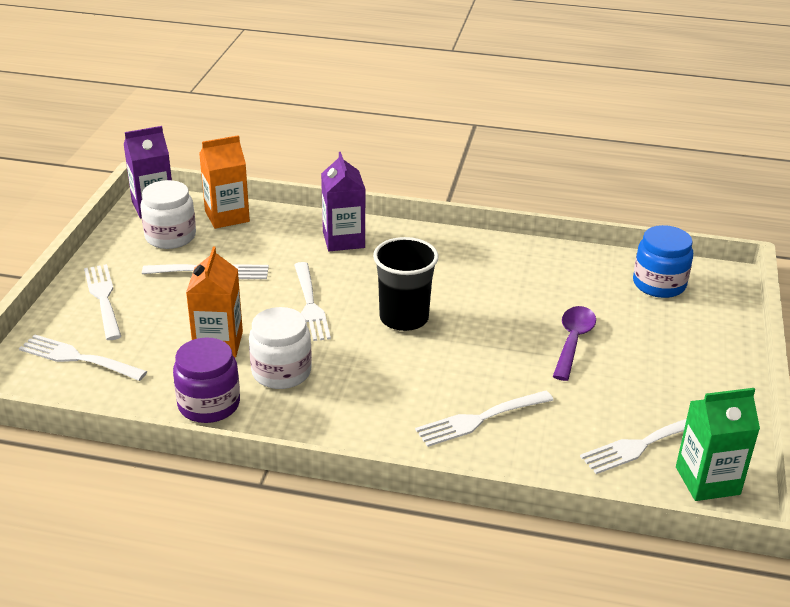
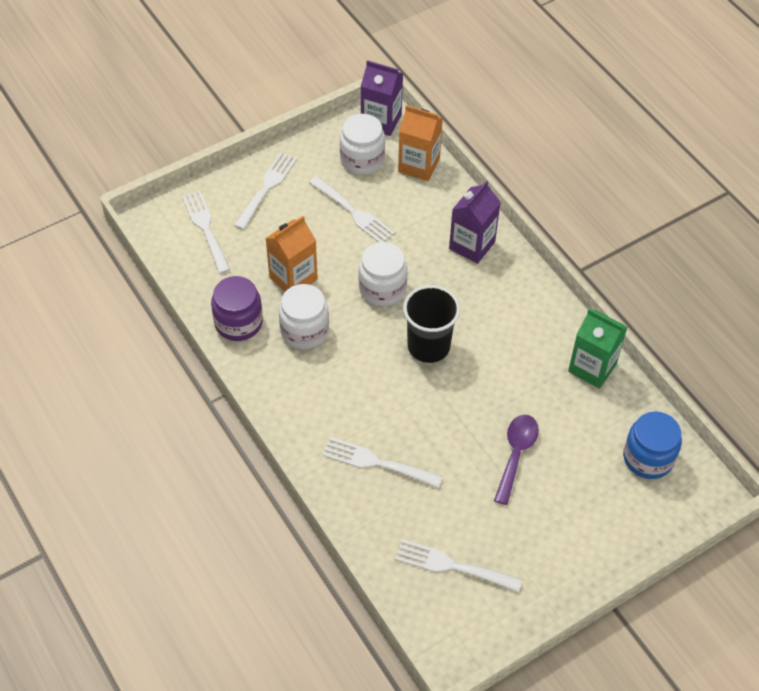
camera: 45 degrees right, 20 degrees up
white fork [294,262,331,341] -> white jar [359,242,407,306]
purple spoon [553,306,596,381] -> purple spoon turned 45 degrees counterclockwise [494,415,539,505]
green carton [676,388,760,501] -> green carton moved to [568,309,627,389]

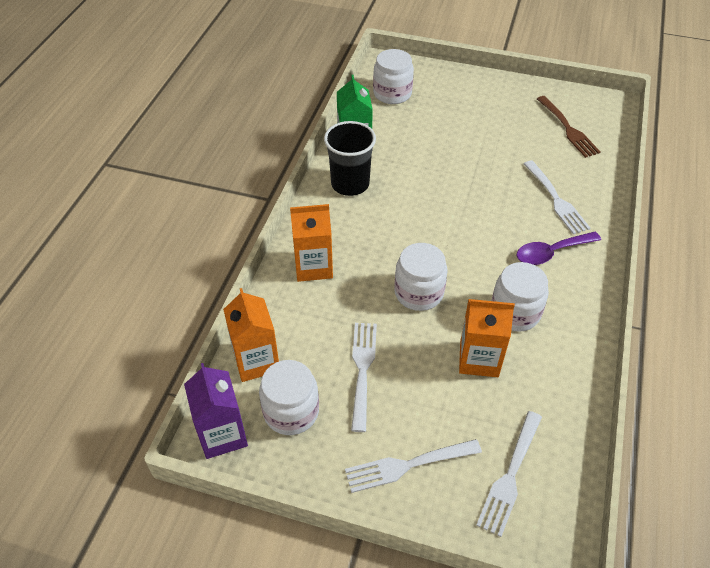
camera: 130 degrees left, 5 degrees down
purple jar [211,276,263,341] -> none
white fork [395,539,522,592] -> brown fork [537,96,601,158]
black cup [403,285,460,363] -> black cup moved to [324,121,376,196]
purple carton [449,180,501,264] -> orange carton [290,204,333,282]
purple spoon [494,415,539,505] -> purple spoon moved to [517,232,601,265]
blue jar [623,412,682,479] -> white jar [373,49,414,104]

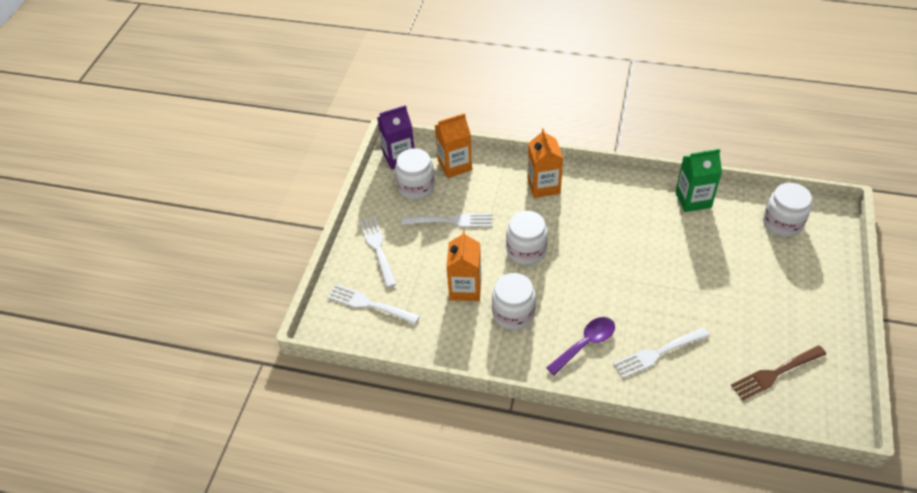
camera: 90 degrees right, 0 degrees up
black cup [324,121,376,196] -> none
purple spoon [517,232,601,265] -> purple spoon turned 75 degrees clockwise [546,317,615,376]

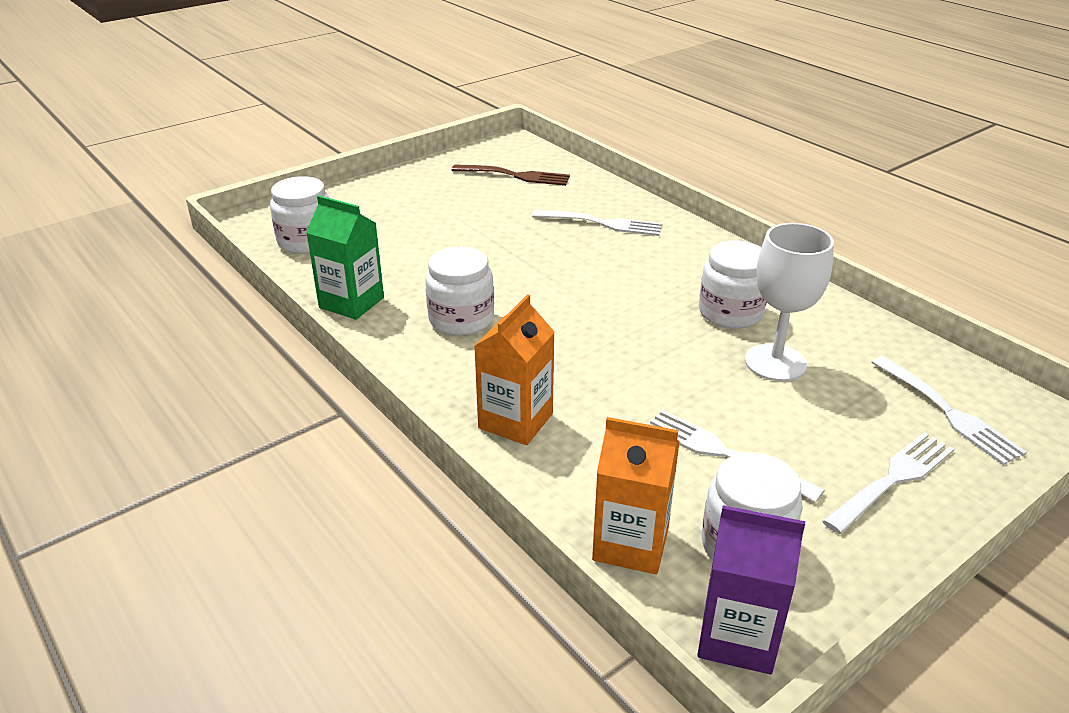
camera: 145 degrees left, 15 degrees down
white fork [359,216,397,288] -> white fork turned 150 degrees counterclockwise [822,432,955,534]
orange carton [446,231,481,301] -> white goblet [745,223,834,381]
white jar [506,211,548,265] -> white jar moved to [425,246,494,336]
purple spoon [546,317,615,376] -> none

